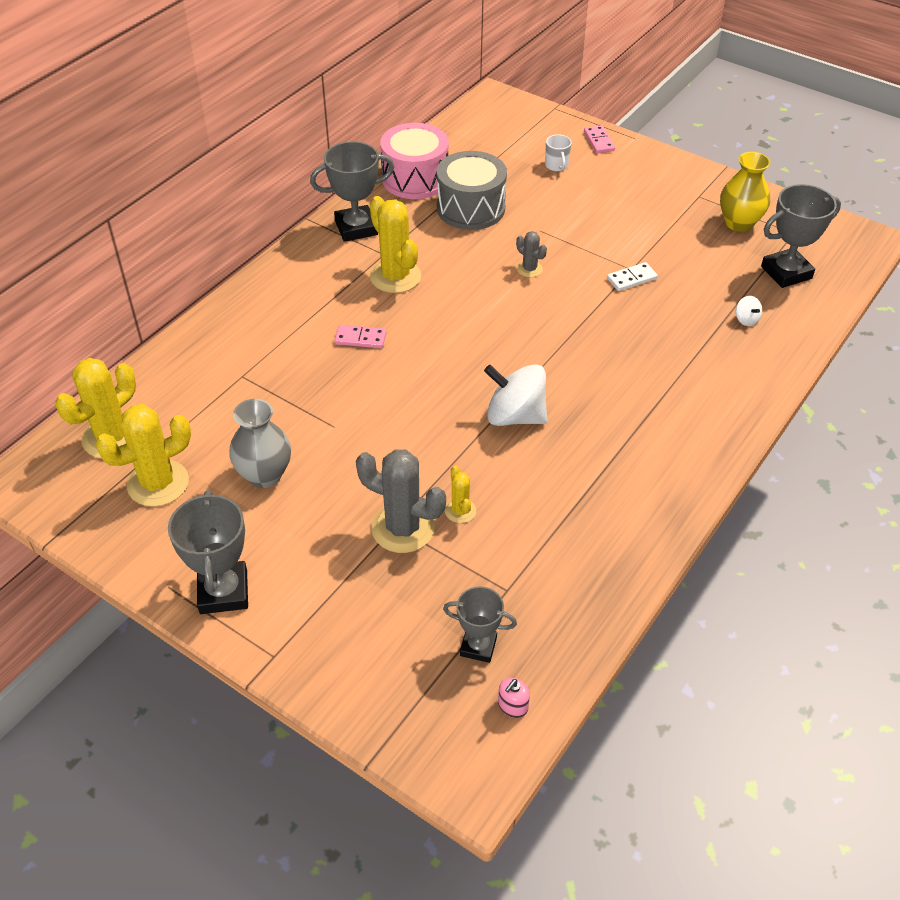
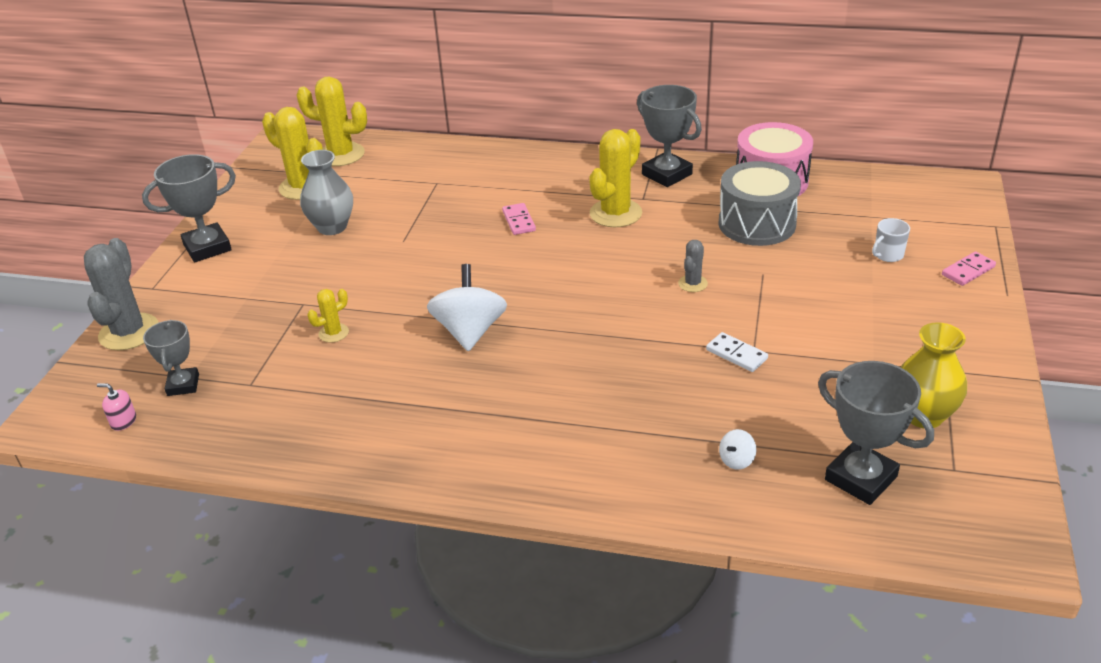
camera: 70 degrees right, 10 degrees down
grey cactus [356,449,446,553] -> grey cactus moved to [84,238,159,350]

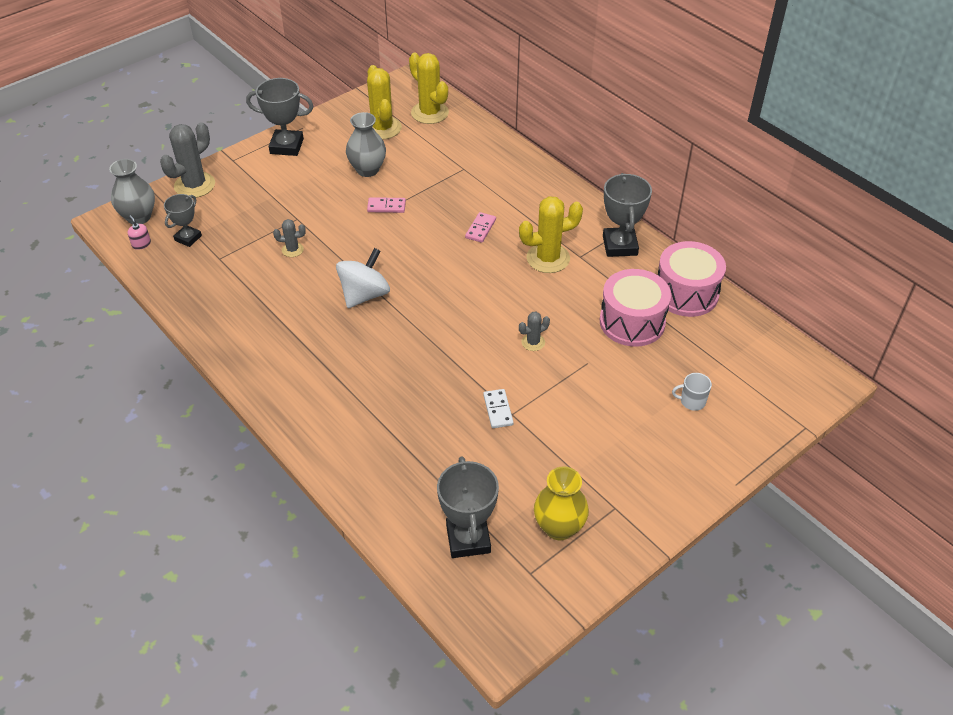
camera: 35 degrees right, 10 degrees up
yellow cactus [307,289,349,343] -> grey cactus [273,219,306,257]
grey drum [719,161,801,246] -> pink drum [600,269,671,347]
white spinning top [719,429,756,470] -> none
pink domino [942,251,996,286] -> pink domino moved to [367,197,406,213]
none -> grey vase [109,159,155,225]

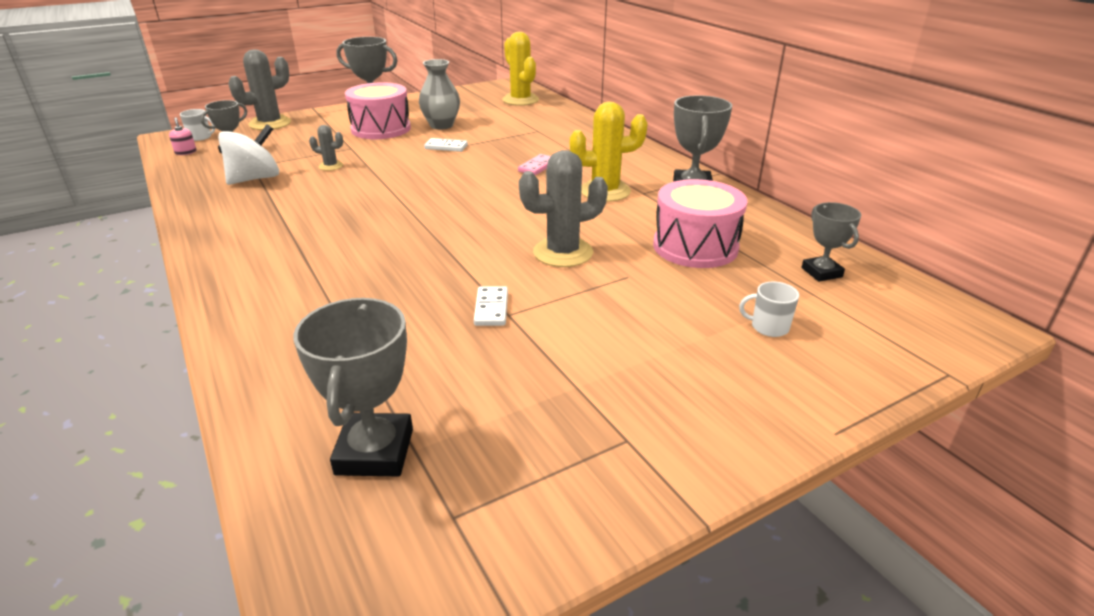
camera: 10 degrees right, 15 degrees down
grey vase [109,159,155,225] -> white mug [180,109,215,141]
white spinning top [336,248,390,308] -> white spinning top moved to [218,124,279,185]
yellow cactus [367,65,402,140] -> none
pink domino [367,197,406,213] -> white domino [424,138,468,152]
grey cactus [519,312,550,351] -> grey cactus [519,150,608,267], size x1.97
yellow vase [534,466,589,540] -> none
pink drum [658,241,726,317] -> pink drum moved to [345,82,411,139]
none -> grey trophy [801,202,861,282]

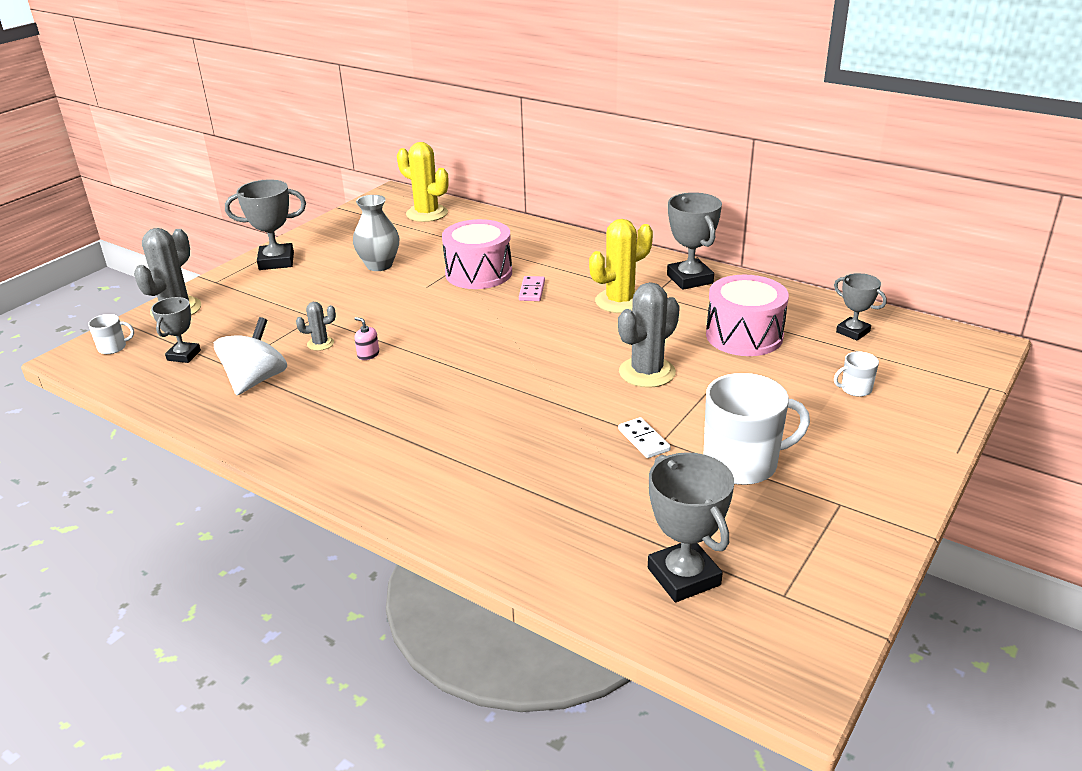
camera: 25 degrees left, 0 degrees up
pink soap dispenser [169,117,197,155] -> pink soap dispenser moved to [354,317,379,360]
pink drum [345,82,411,139] -> pink drum moved to [442,219,512,289]
white domino [424,138,468,152] -> none
none -> white mug [704,373,810,485]

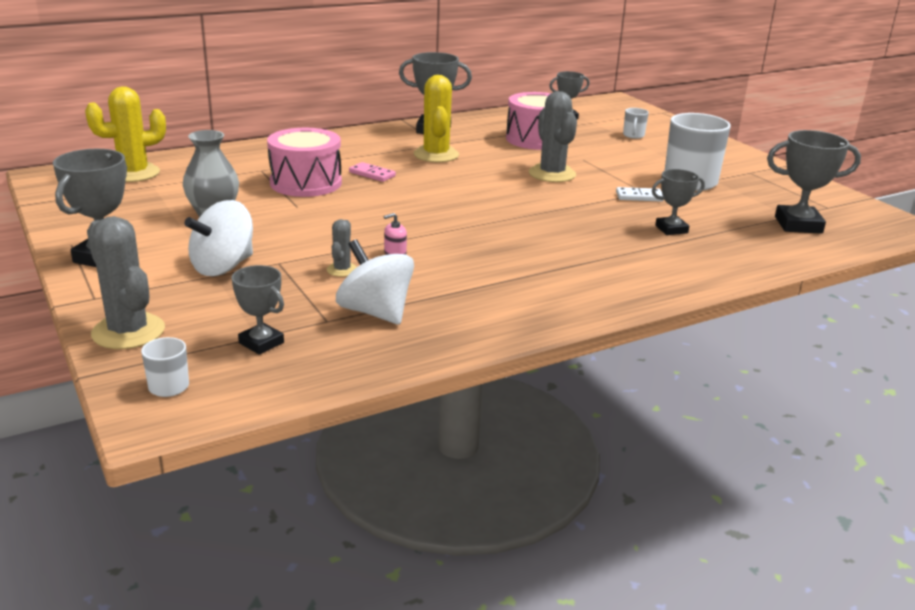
camera: 65 degrees left, 5 degrees down
none -> white spinning top [184,200,253,276]
none -> grey trophy [652,169,705,235]

